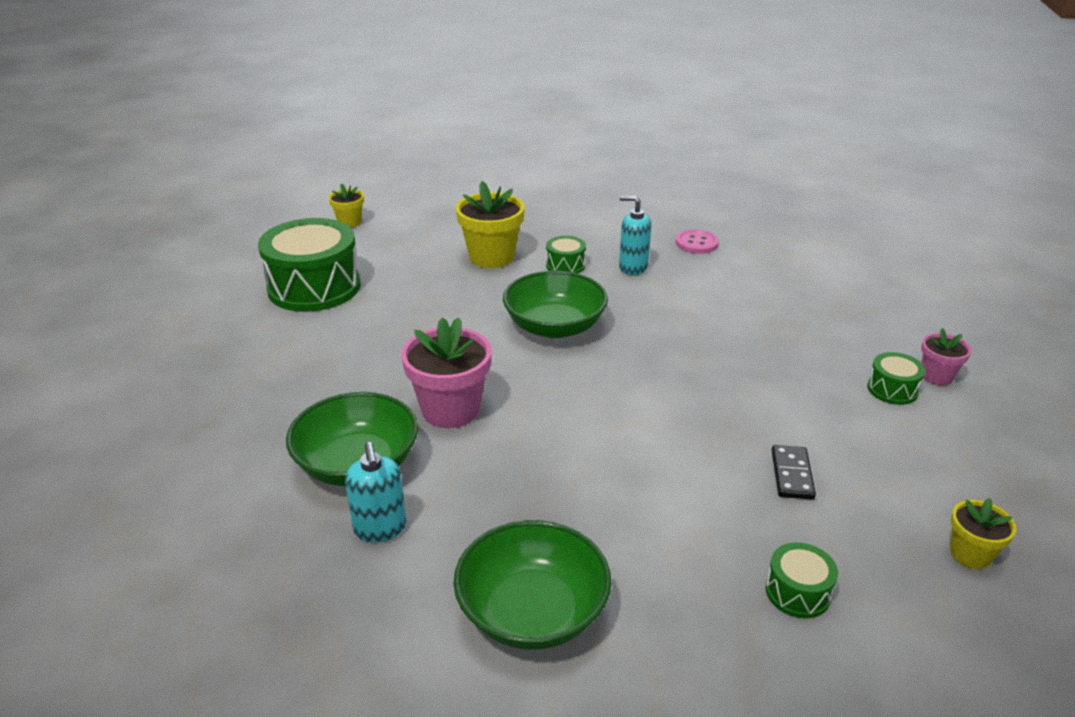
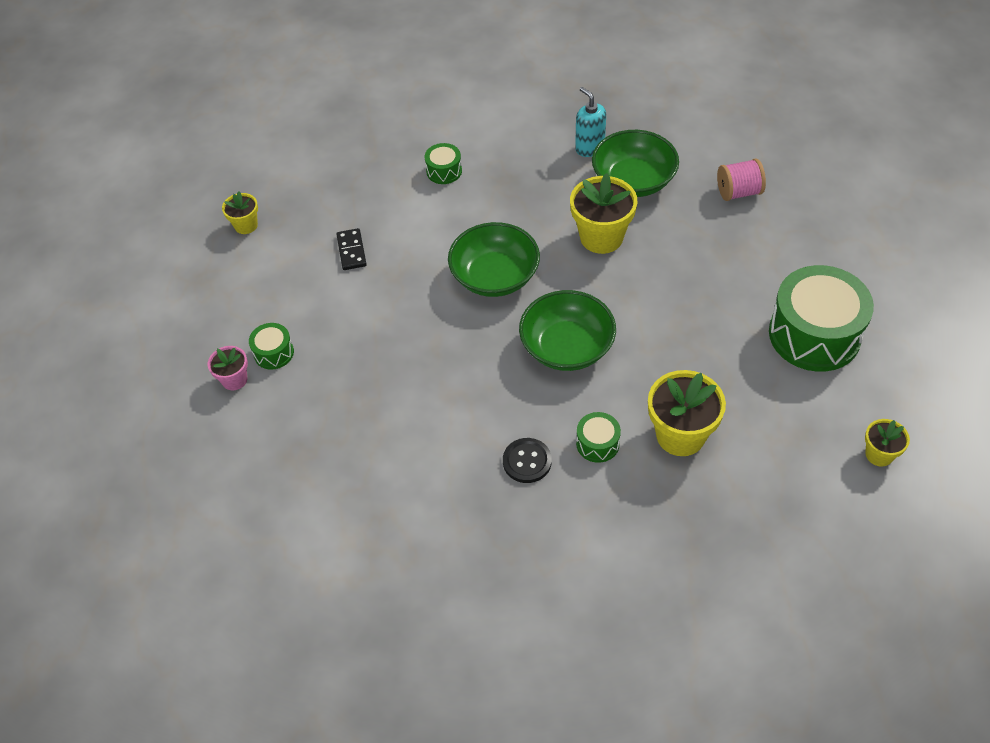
camera: 165 degrees right, 20 degrees up
pink flower pot [401,317,492,428] -> yellow flower pot [570,173,637,254]
green bowl [453,520,612,650] -> green bowl moved to [448,222,540,297]
turquoise soap dispenser [619,196,651,275] -> black button [503,438,552,483]
pink button [675,229,719,254] -> none
green drum [766,542,838,618] -> green drum moved to [425,143,462,184]
none -> pink spool [717,159,766,201]

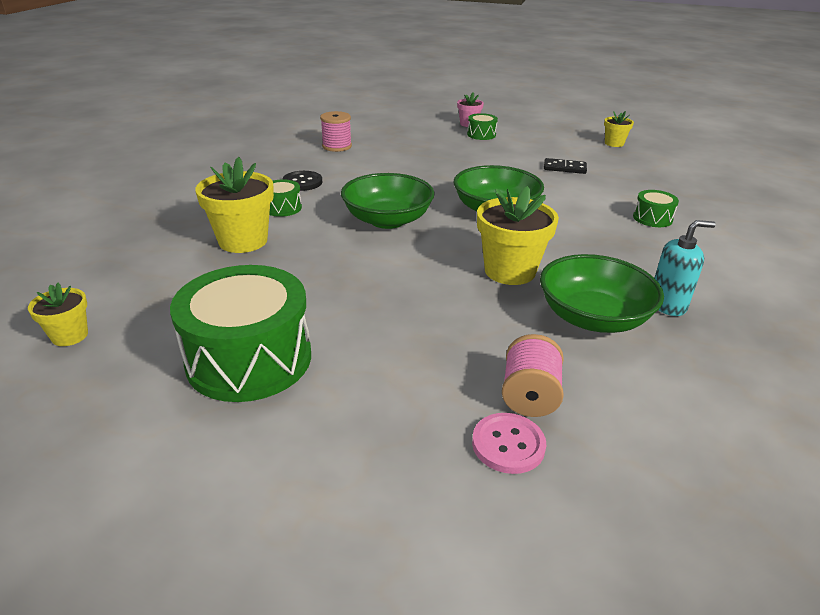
camera: 110 degrees right, 20 degrees down
none -> pink spool [320,111,352,152]
none -> pink button [472,413,546,474]

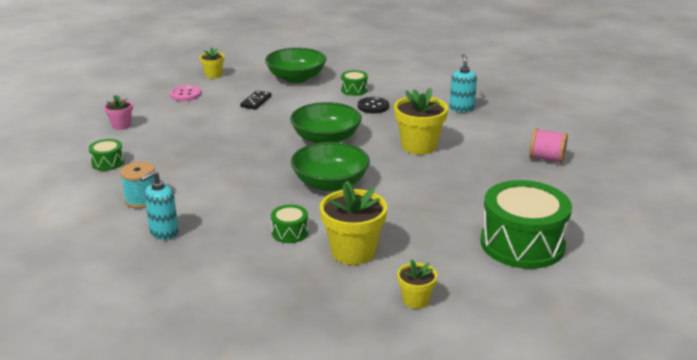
camera: 80 degrees left, 5 degrees down
yellow flower pot [28,283,88,346] -> yellow flower pot moved to [397,259,437,309]
black button [282,171,322,191] -> black button moved to [358,97,389,114]
pink spool [320,111,352,152] -> turquoise spool [120,162,155,208]
green drum [467,113,498,140] -> green drum moved to [89,139,124,171]
pink button [472,413,546,474] -> pink button moved to [170,85,201,101]
green bowl [540,254,664,333] -> green bowl moved to [265,48,326,83]
none -> turquoise soap dispenser [140,170,179,240]

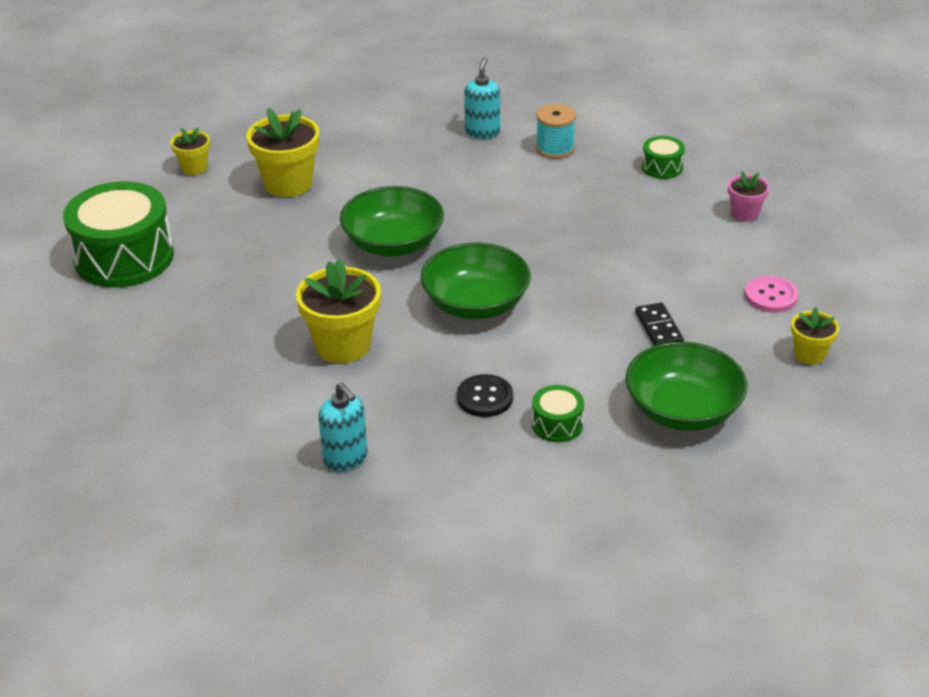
camera: 145 degrees right, 10 degrees up
green drum [271,205,309,243] -> none
pink spool [529,128,568,163] -> none

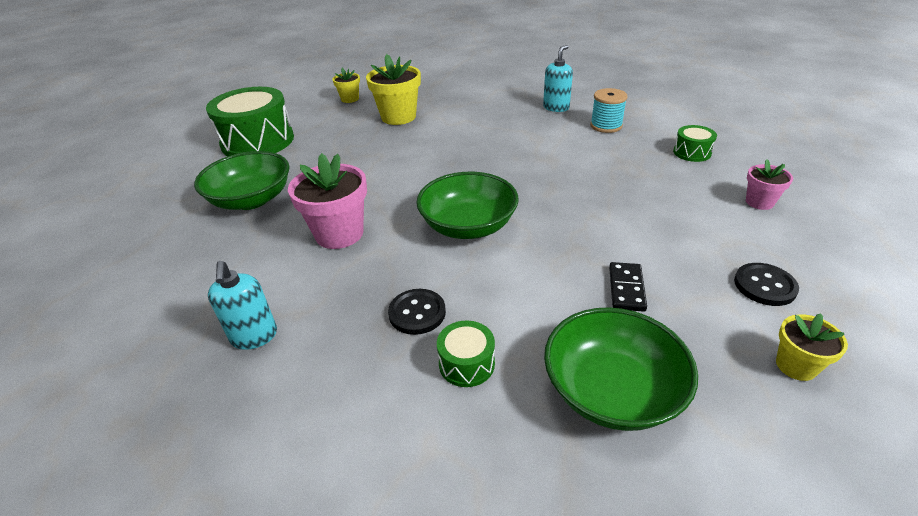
camera: 25 degrees right, 0 degrees up
yellow flower pot [296,258,381,363] -> pink flower pot [288,153,367,249]
green bowl [340,186,444,256] -> green bowl moved to [194,151,290,210]
pink button [745,276,798,313] -> black button [734,263,799,306]

